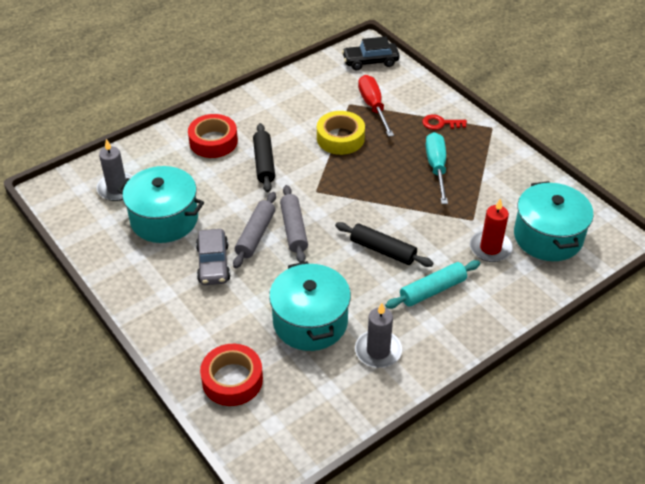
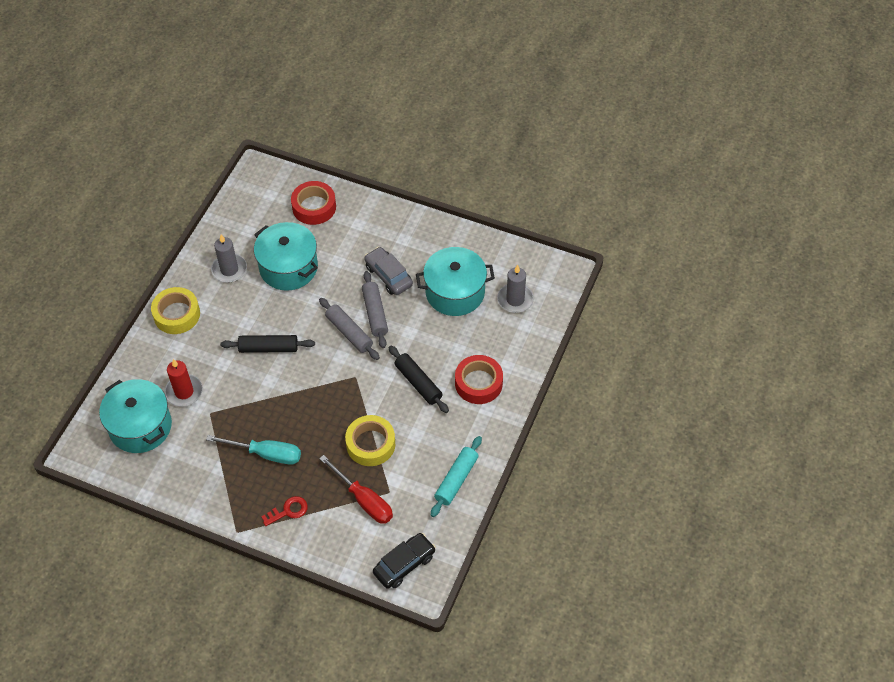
camera: 150 degrees right, 10 degrees up
turquoise rolling pin [385,260,480,309] -> turquoise rolling pin moved to [431,436,482,517]
turquoise screwdriver [426,132,448,204] -> turquoise screwdriver turned 45 degrees counterclockwise [206,435,301,465]
none -> yellow tape [151,287,200,334]

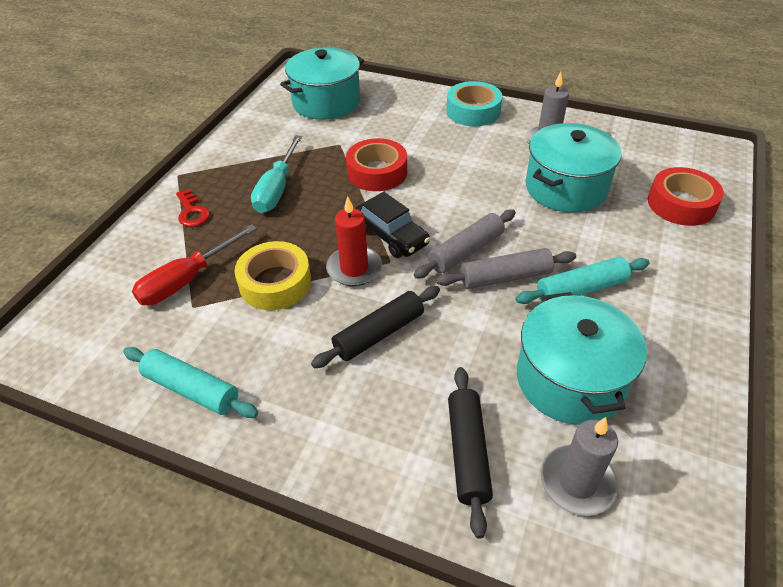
camera: 90 degrees right, 10 degrees down
yellow tape [151,287,200,334] -> turquoise tape [446,81,502,126]
red candle [164,359,203,407] -> red candle moved to [326,196,382,286]
black rolling pin [220,335,315,353] -> black rolling pin moved to [448,367,493,539]
grey car [364,247,413,295] -> turquoise rolling pin [515,257,650,304]
black car [373,533,436,589] -> black car moved to [355,192,430,258]
red tape [455,355,503,404] -> red tape moved to [346,138,407,191]

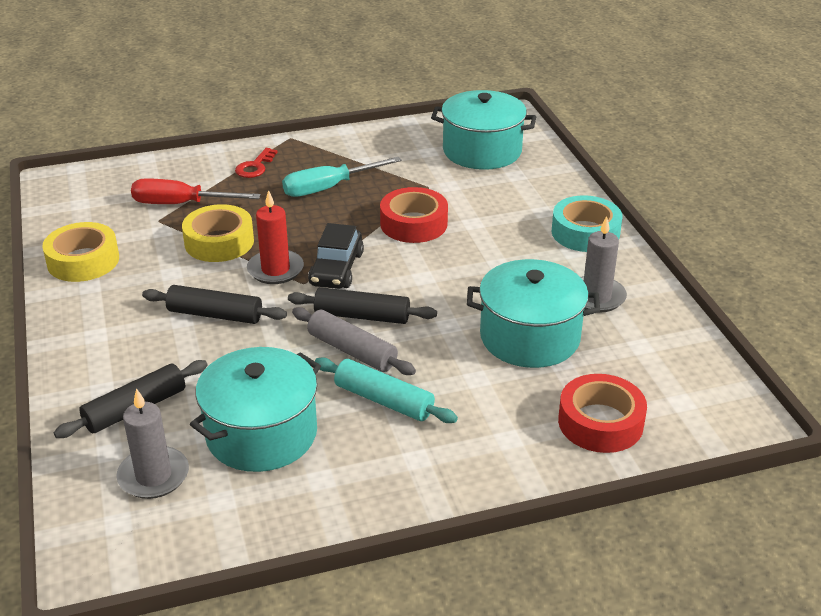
camera: 50 degrees right, 10 degrees down
turquoise rolling pin [123,347,258,418] -> yellow tape [42,222,119,282]
grey rolling pin [414,209,516,279] -> black rolling pin [288,287,437,324]

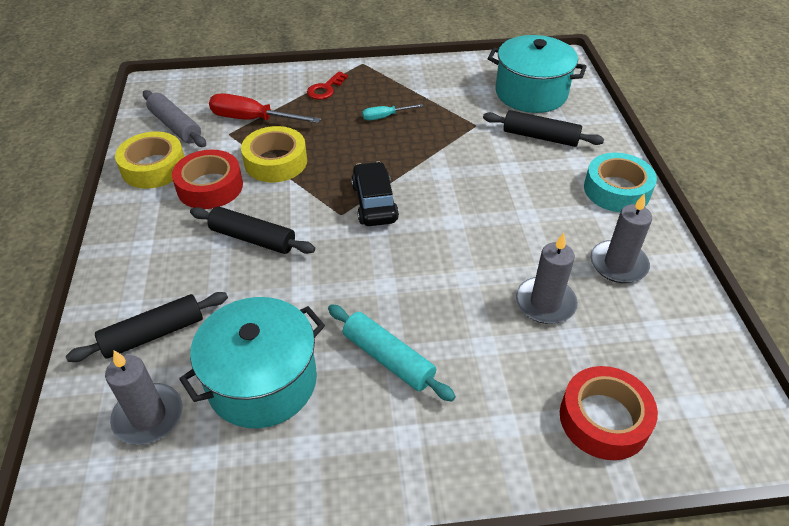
camera: 10 degrees right, 10 degrees up
red candle [247,190,304,284] -> none
turquoise screwdriver [282,157,401,197] -> turquoise screwdriver [362,104,423,121], size x0.55
black rolling pin [288,287,437,324] -> black rolling pin moved to [483,110,604,147]
grey rolling pin [292,307,416,375] -> grey rolling pin moved to [143,90,206,147]
black car [308,223,364,289] -> black car turned 150 degrees clockwise [351,161,399,226]
red tape [380,187,448,243] -> red tape moved to [172,149,243,209]
turquoise pot [467,259,600,368] -> grey candle [516,233,578,324]

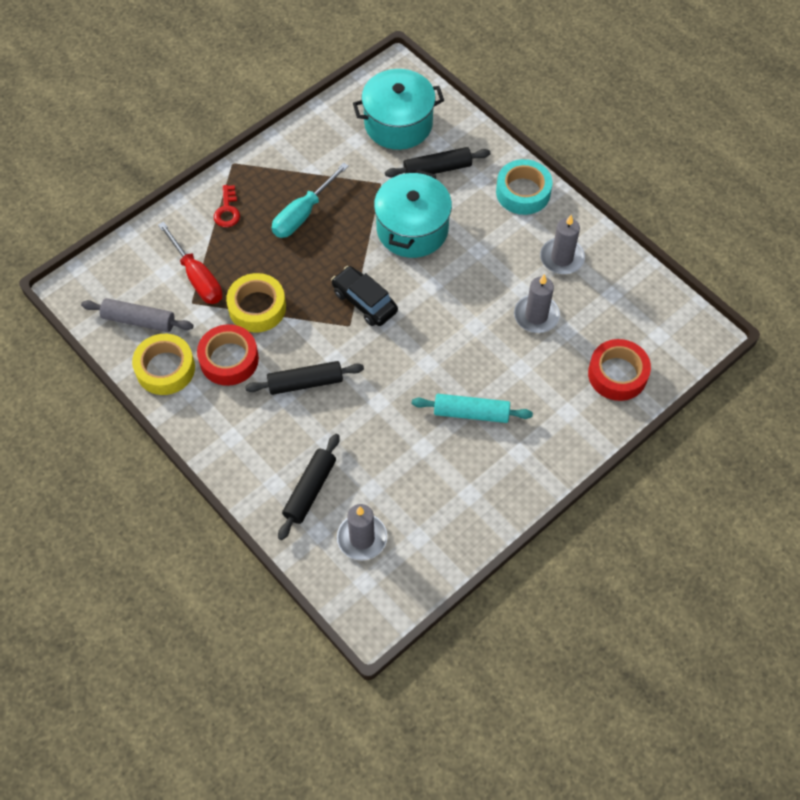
camera: 35 degrees left, 15 degrees up
turquoise pot [179,297,325,428] -> turquoise pot moved to [374,170,452,258]
red screwdriver [209,93,321,123] -> red screwdriver turned 105 degrees counterclockwise [158,222,222,304]
turquoise screwdriver [362,104,423,121] -> turquoise screwdriver [272,163,349,238], size x1.83

